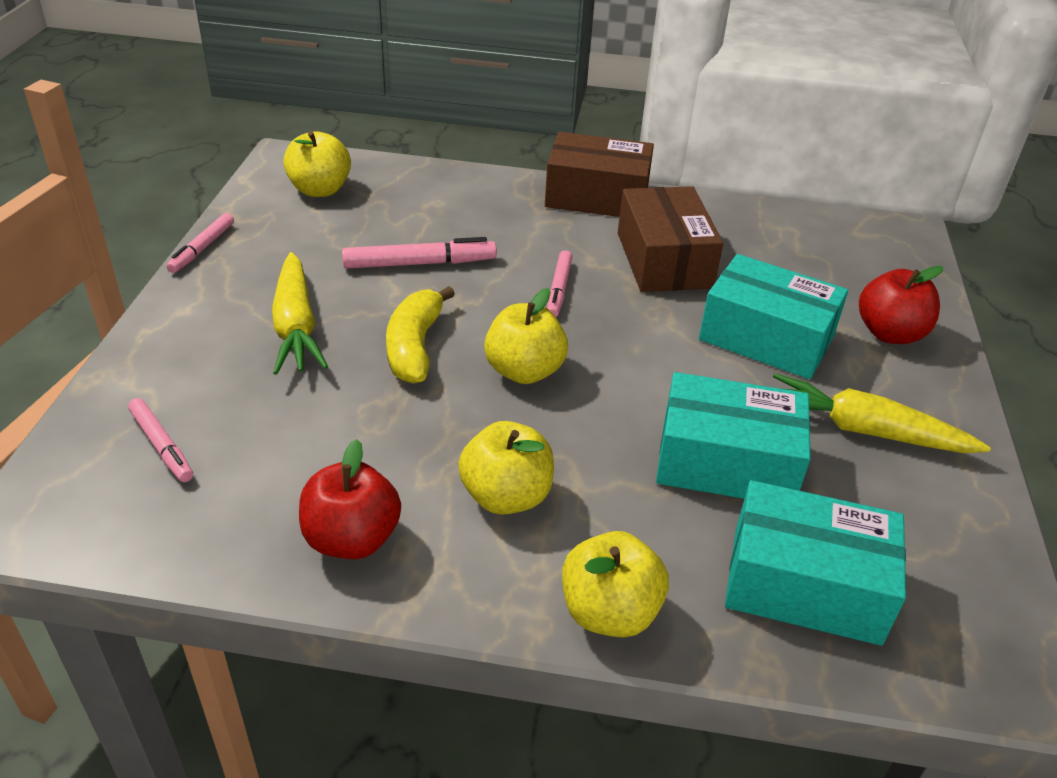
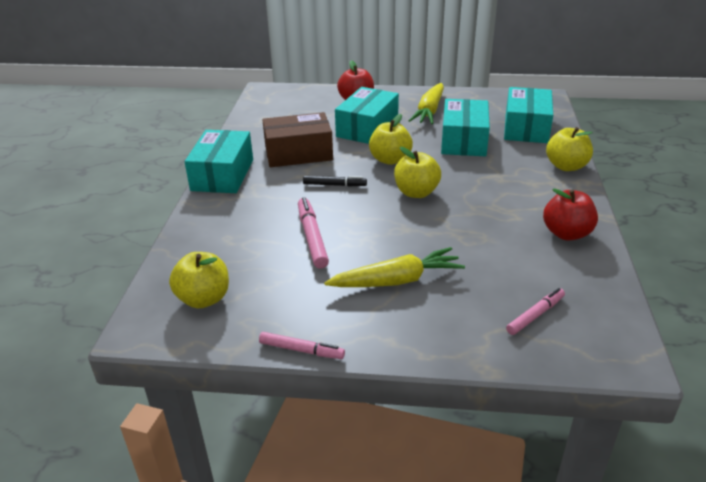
camera: 90 degrees left, 5 degrees down
yellow banana [386,286,455,384] -> none
yellow apple [458,421,554,515] -> yellow apple moved to [369,114,413,165]
brown box [545,132,654,217] -> turquoise box [184,130,253,193]
pink marker [547,250,572,317] -> black marker [303,176,367,186]

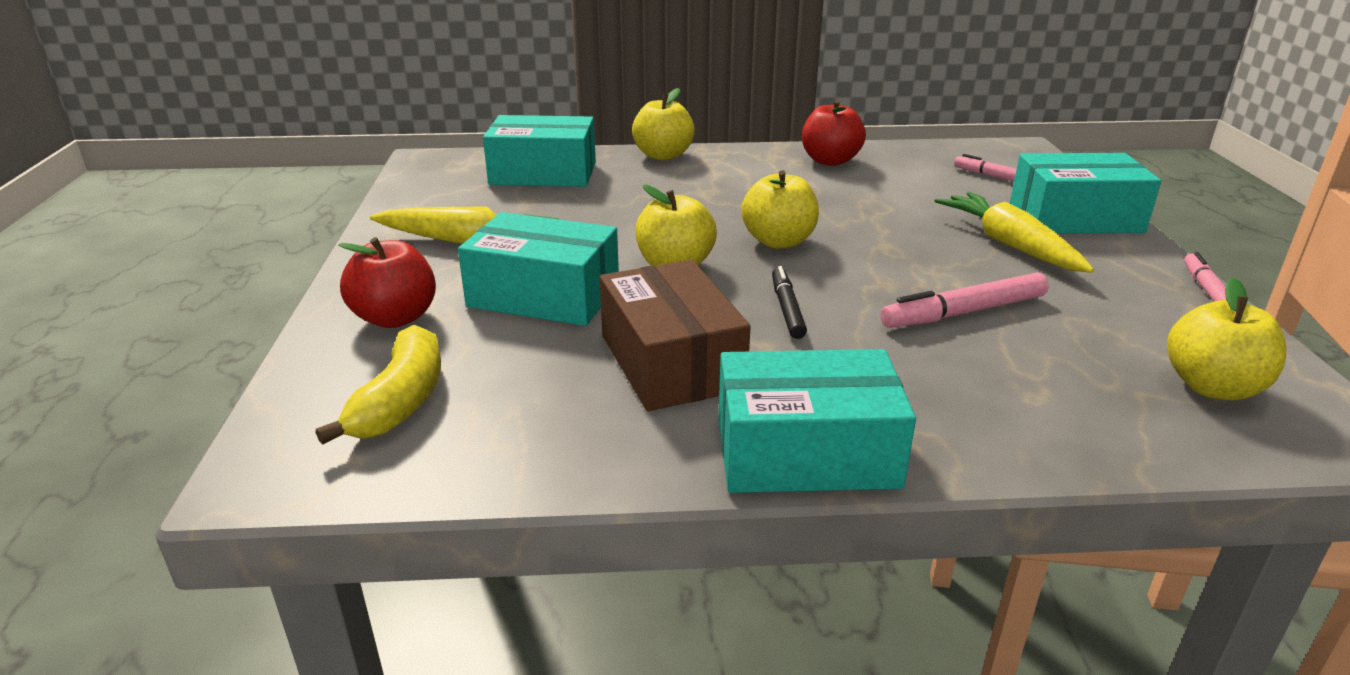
camera: 100 degrees left, 5 degrees down
turquoise box [441,99,490,156] -> turquoise box moved to [1010,153,1161,234]
none -> yellow banana [316,325,441,445]

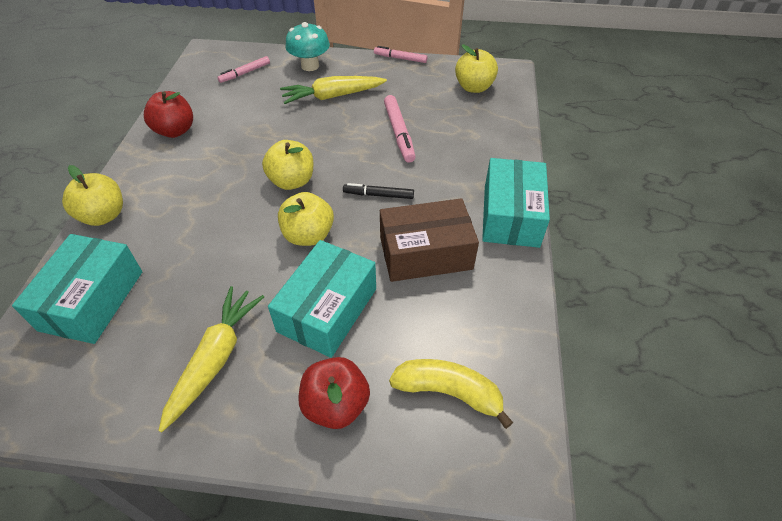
camera: 80 degrees left, 20 degrees up
turquoise box [1010,153,1161,234] -> turquoise mushroom [285,22,330,71]

